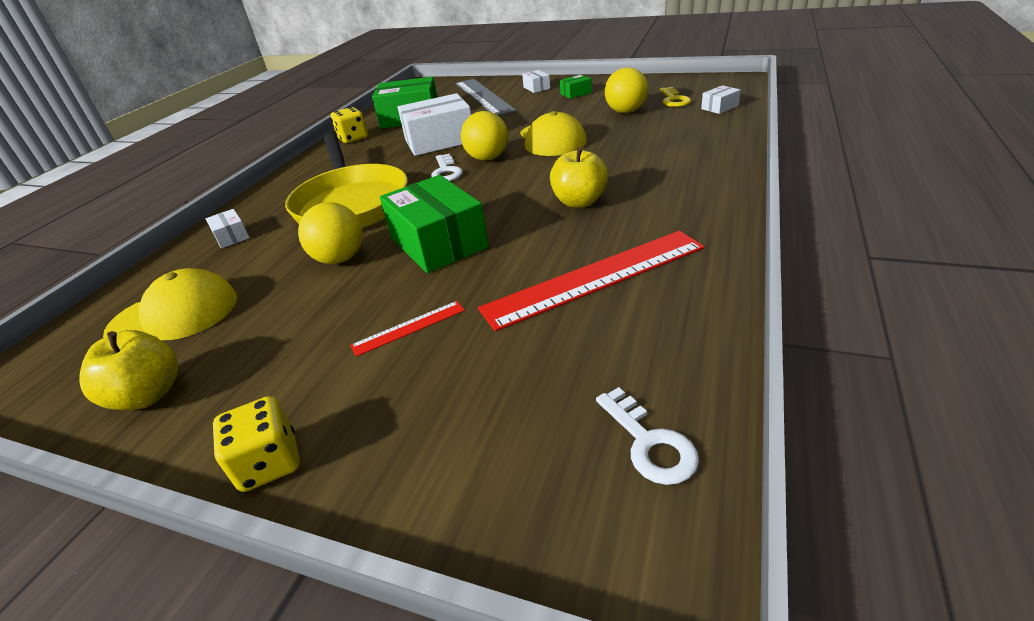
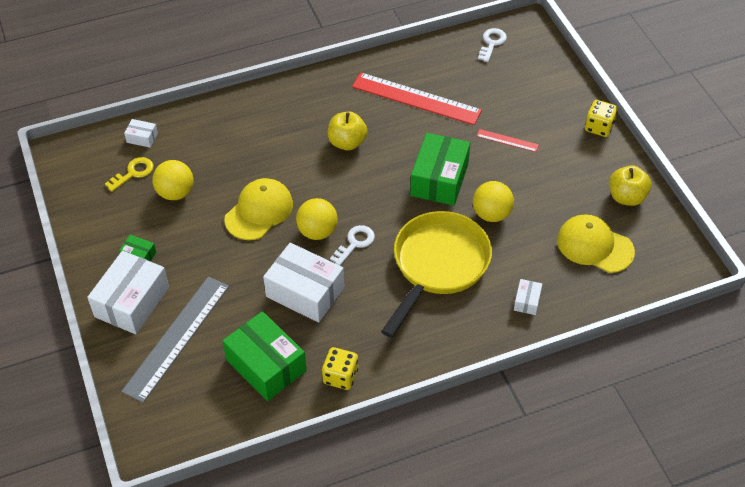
camera: 135 degrees left, 15 degrees up
white box [522,70,550,93] -> white box [87,251,169,334], size x2.20

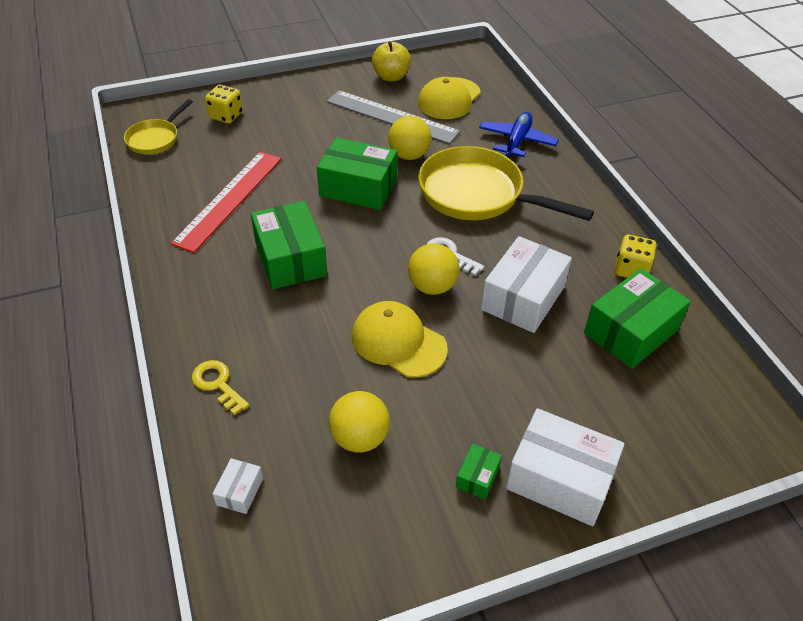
camera: 90 degrees left, 5 degrees down
yellow key [105,157,154,192] -> yellow key moved to [192,360,249,415]
grey ruler [121,277,229,403] -> grey ruler moved to [326,90,461,144]
yellow apple [328,112,368,151] -> green box [251,201,327,289]
red ruler [477,129,539,152] -> none
white key [478,28,507,62] -> yellow pan [124,99,193,155]
white box [514,279,542,315] -> blue plane [479,112,559,159]
yellow dice [585,100,618,137] -> yellow dice moved to [205,85,243,124]

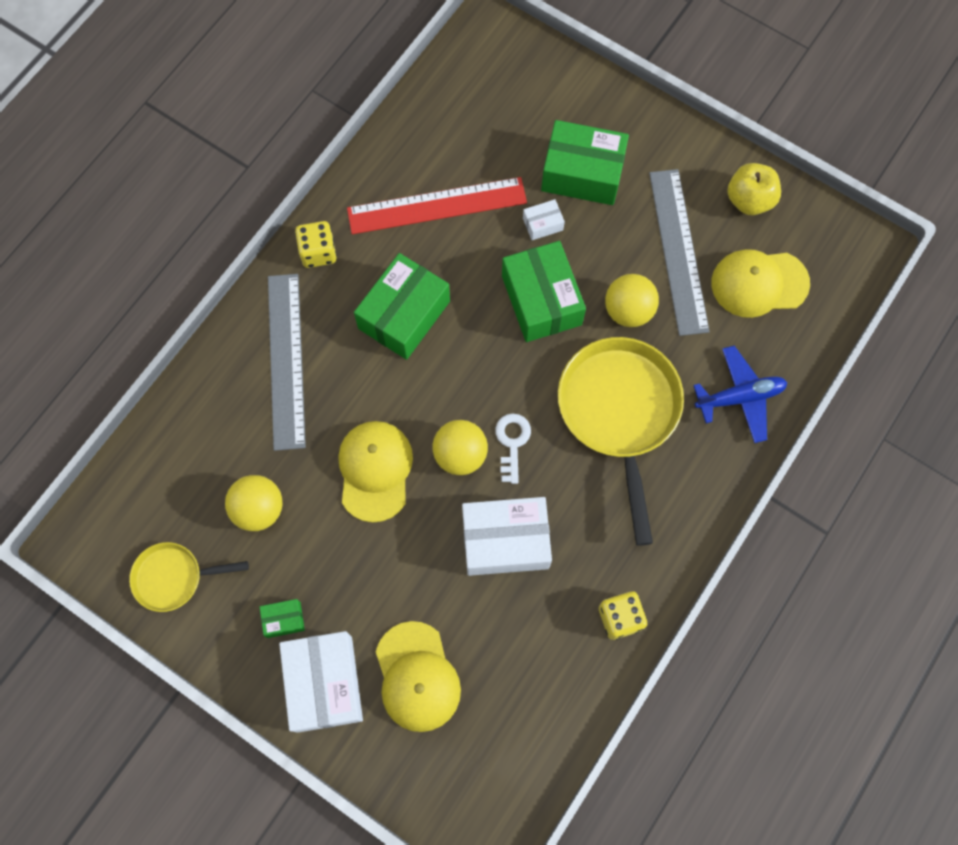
camera: 55 degrees right, 25 degrees up
yellow pan [124,99,193,155] -> yellow pan moved to [129,542,249,612]
yellow key [192,360,249,415] -> none
yellow dice [205,85,243,124] -> yellow dice moved to [295,221,337,268]
white box [213,458,263,514] -> white box moved to [523,199,565,240]
green box [584,268,691,369] -> green box moved to [541,120,629,205]
none -> grey ruler [268,274,306,451]
none -> yellow cap [376,621,461,732]

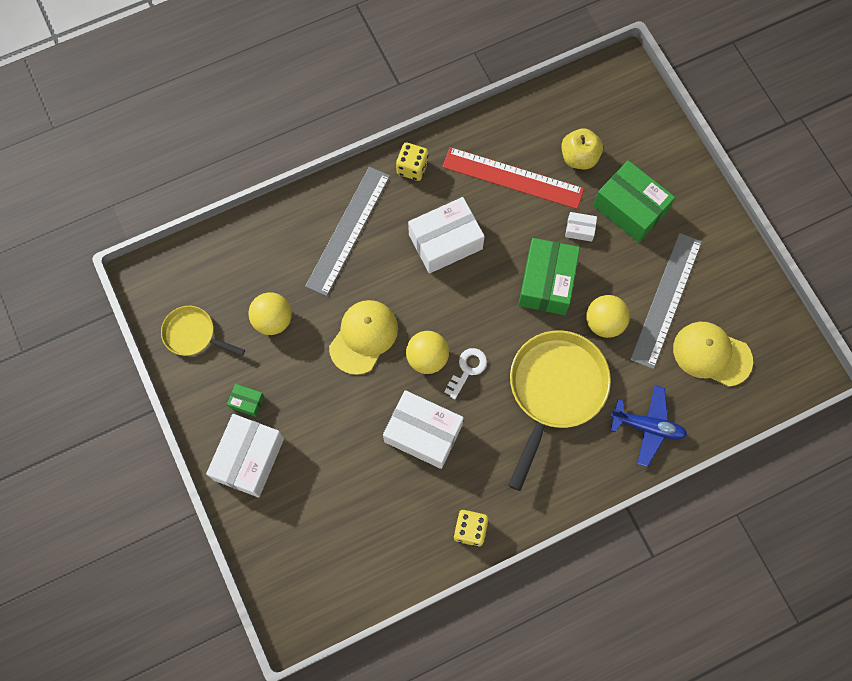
camera: 30 degrees right, 0 degrees up
green box [354,253,450,360] -> white box [408,197,485,274]
yellow cap [376,621,461,732] -> none
yellow apple [727,163,781,215] -> yellow apple moved to [561,128,603,169]

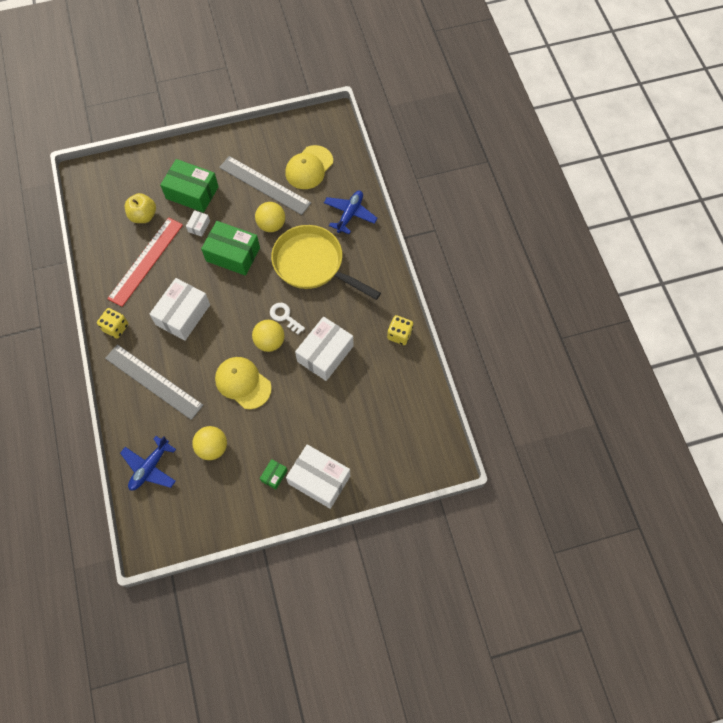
camera: 80 degrees left, 5 degrees down
yellow pan [161,306,245,356] -> none
white box [408,197,485,274] -> white box turned 45 degrees clockwise [149,278,210,341]
green box [593,160,675,242] -> green box turned 60 degrees clockwise [160,159,219,213]
none -> blue plane [120,436,176,490]

